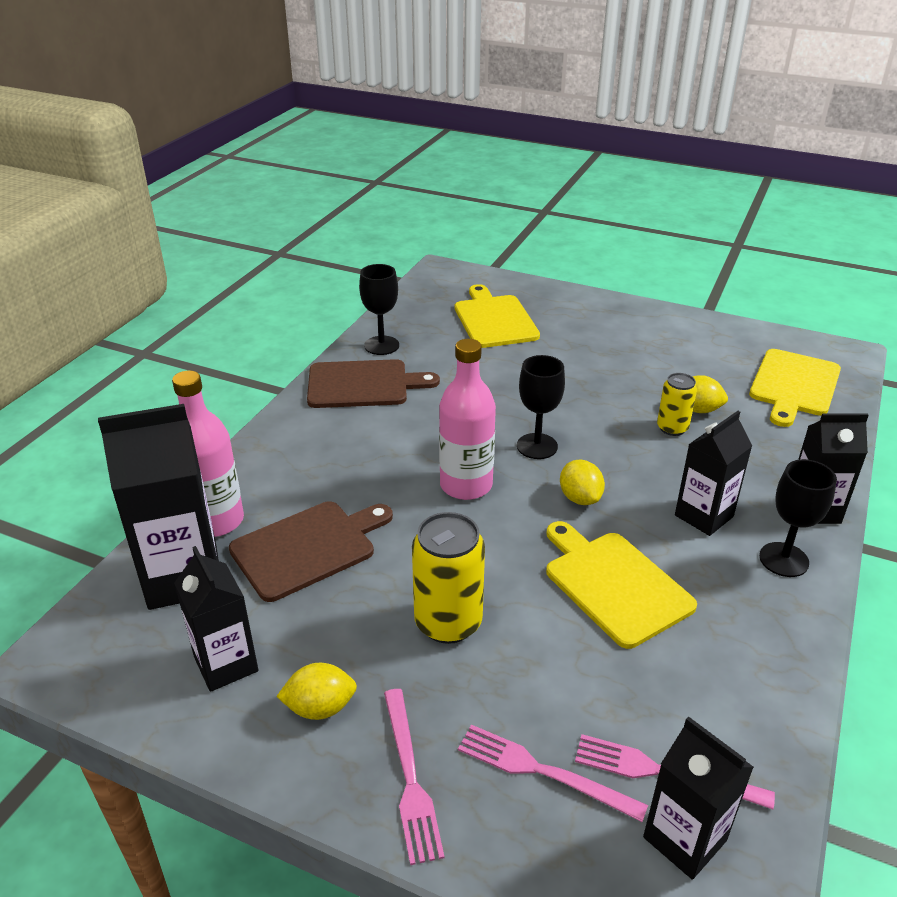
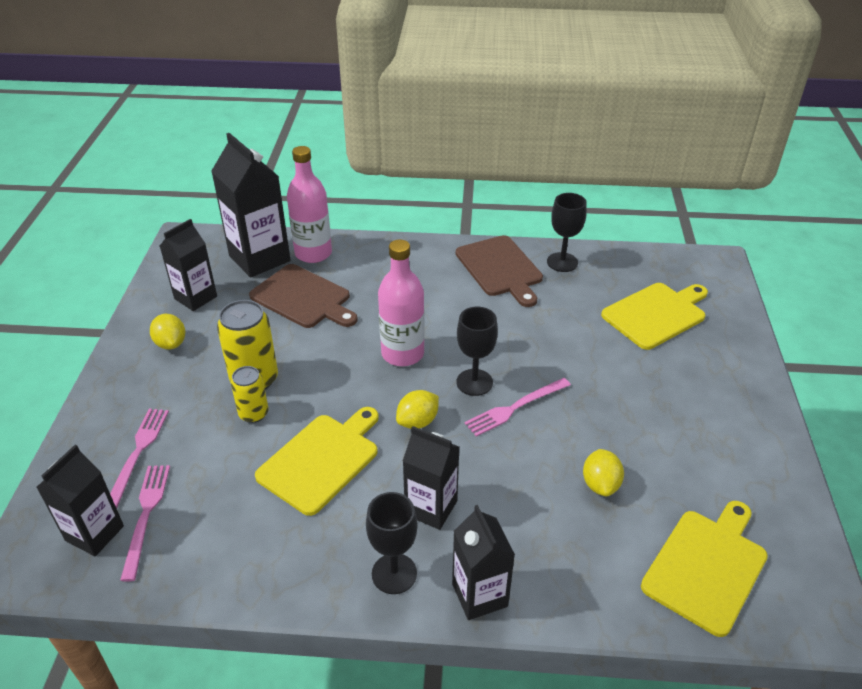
camera: 70 degrees right, 5 degrees up
pink fork [384,689,445,865] -> pink fork moved to [464,378,571,436]
yellow can [657,373,697,436] -> yellow can moved to [231,366,268,423]
yellow cutting board [749,349,841,427] -> yellow cutting board turned 120 degrees clockwise [641,501,768,637]

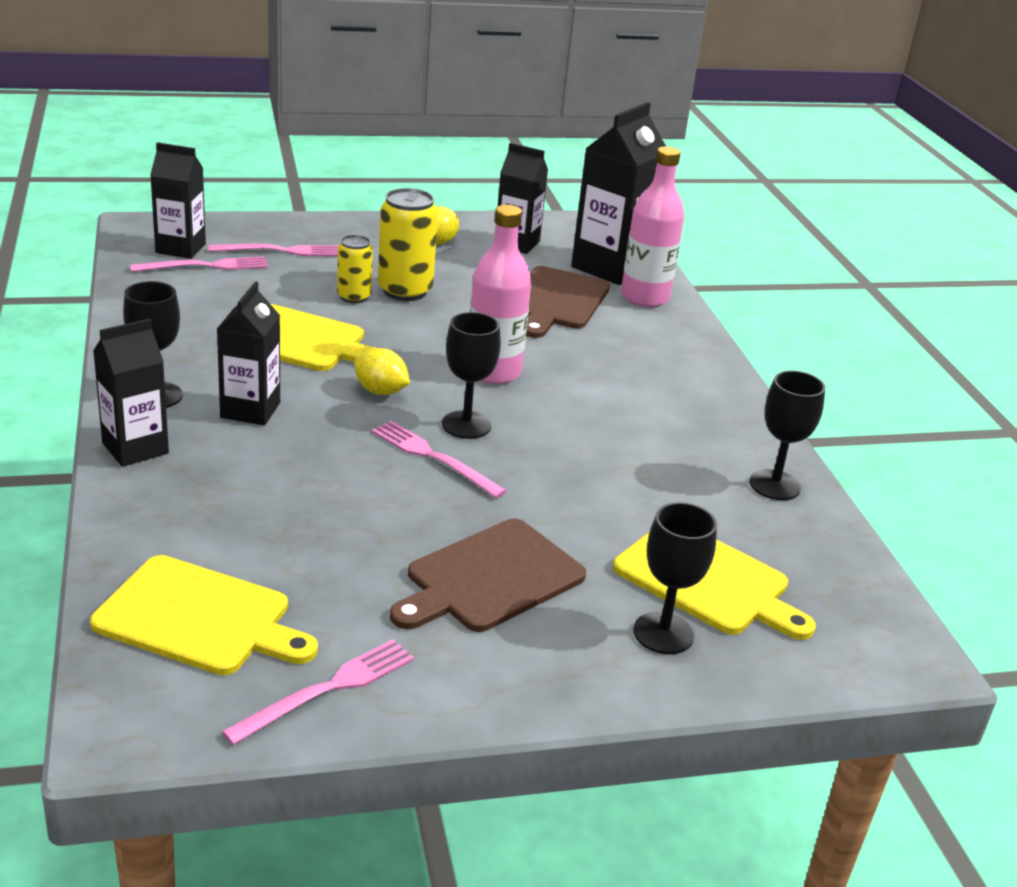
camera: 70 degrees right, 10 degrees down
brown cutting board [456,235,543,307] -> brown cutting board moved to [390,519,586,632]
yellow lemon [583,449,624,496] -> none
none -> pink fork [221,639,414,745]
none -> black goblet [633,502,717,654]

